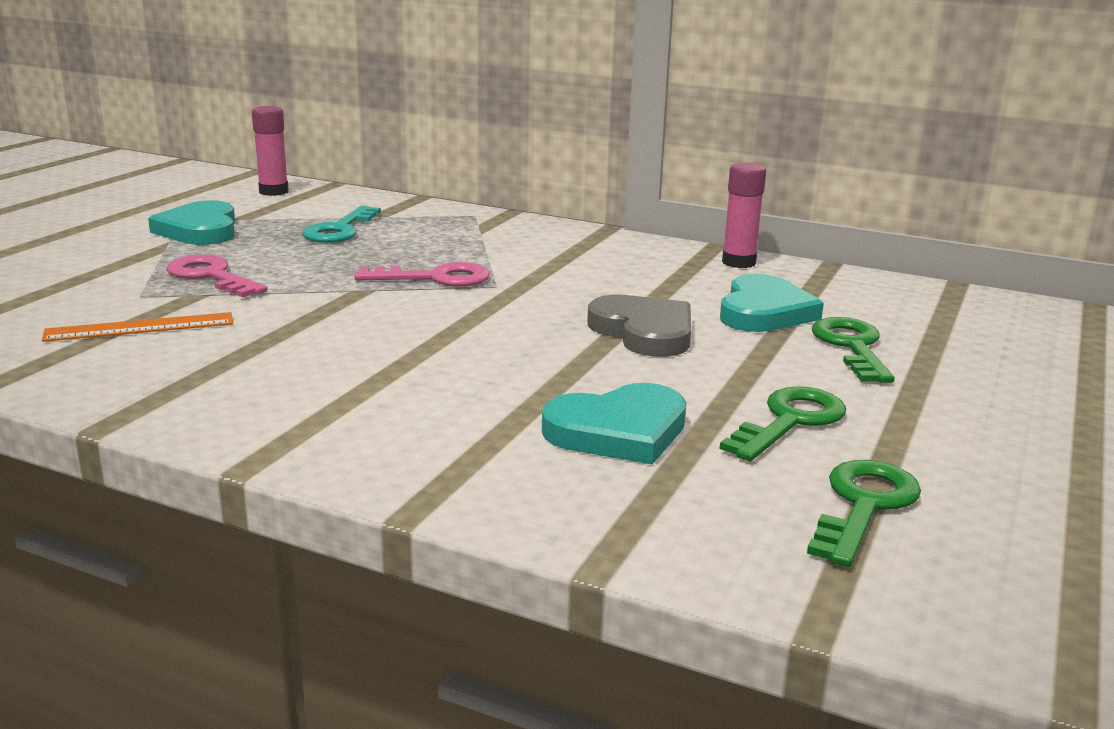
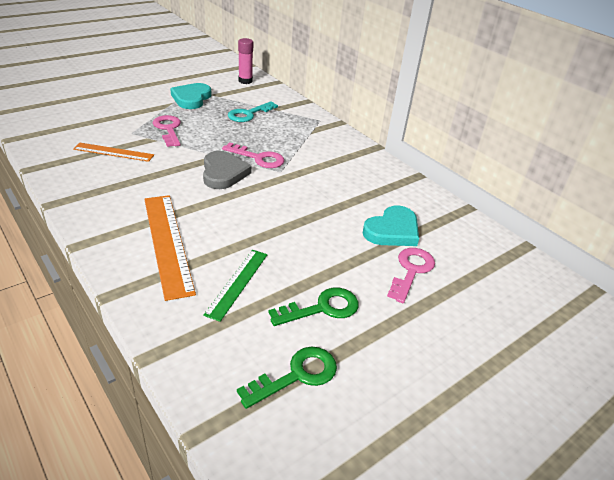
camera: 25 degrees right, 15 degrees up
turquoise heart [542,383,686,464] -> green ruler [203,250,267,322]
grey heart [587,295,691,357] -> grey heart moved to [203,151,252,189]
pink glue stick [722,162,766,268] -> none
green key [812,317,895,383] -> pink key [387,248,435,303]
none -> orange ruler [144,195,196,301]

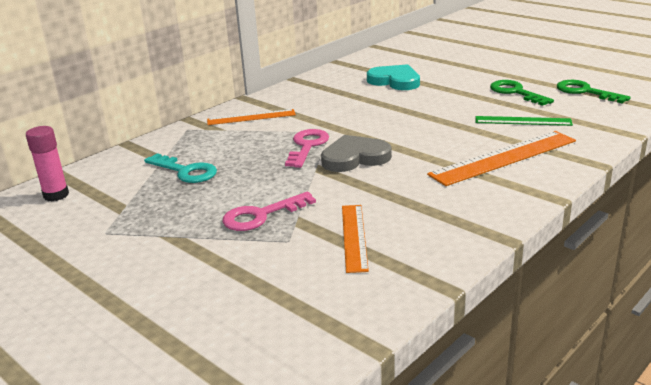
camera: 95 degrees left, 10 degrees down
turquoise heart [170,83,212,109] -> none
pink key [387,248,435,303] -> none
none -> orange ruler [207,109,296,125]

